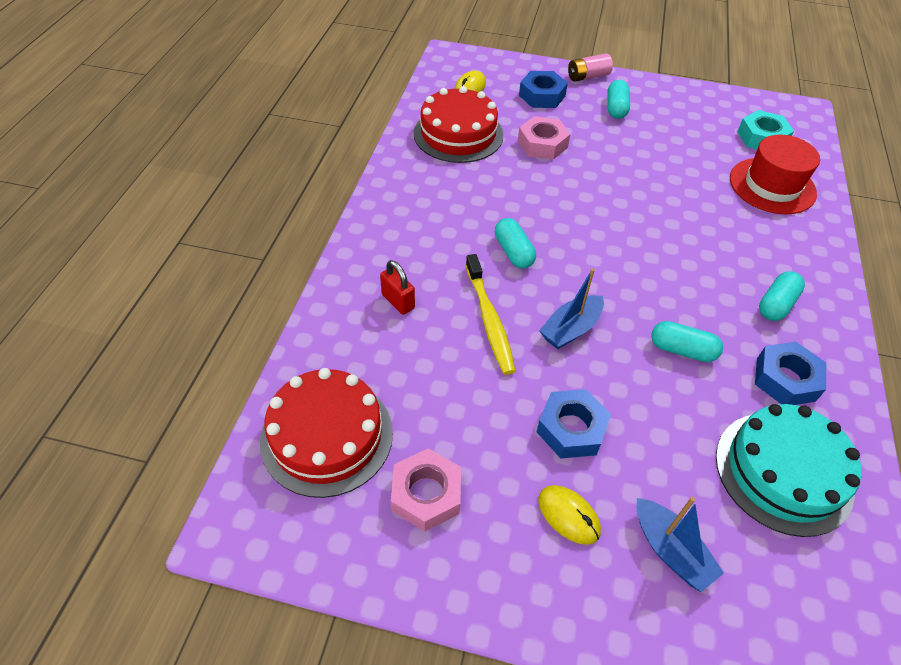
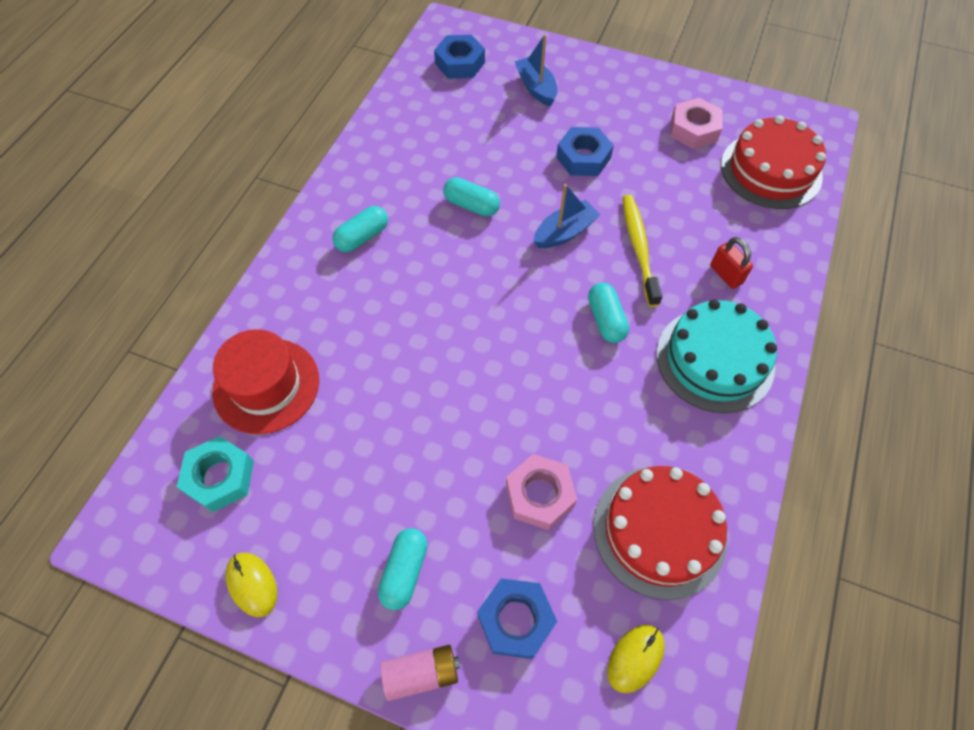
camera: 170 degrees left, 10 degrees up
yellow mouse [538,485,601,545] -> yellow mouse moved to [226,553,277,617]
turquoise cake [716,404,862,537] -> turquoise cake moved to [656,299,777,413]
blue nut [755,342,826,405] -> blue nut moved to [434,35,485,79]

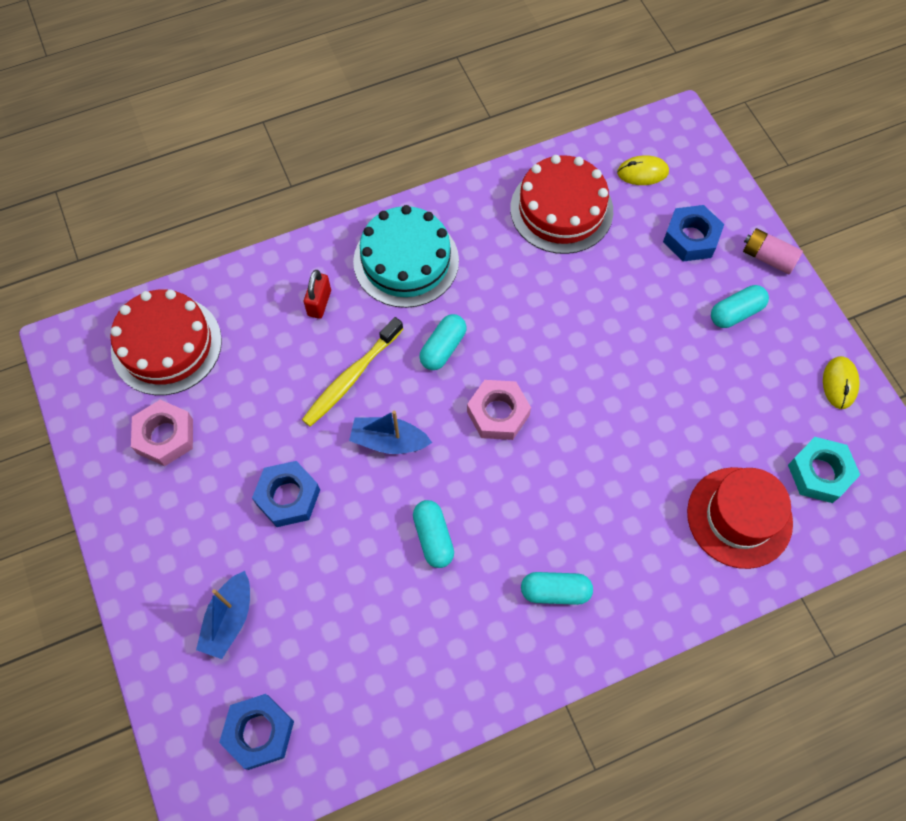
camera: 135 degrees left, 5 degrees up
pink nut [506,454,577,530] -> pink nut moved to [467,380,531,440]

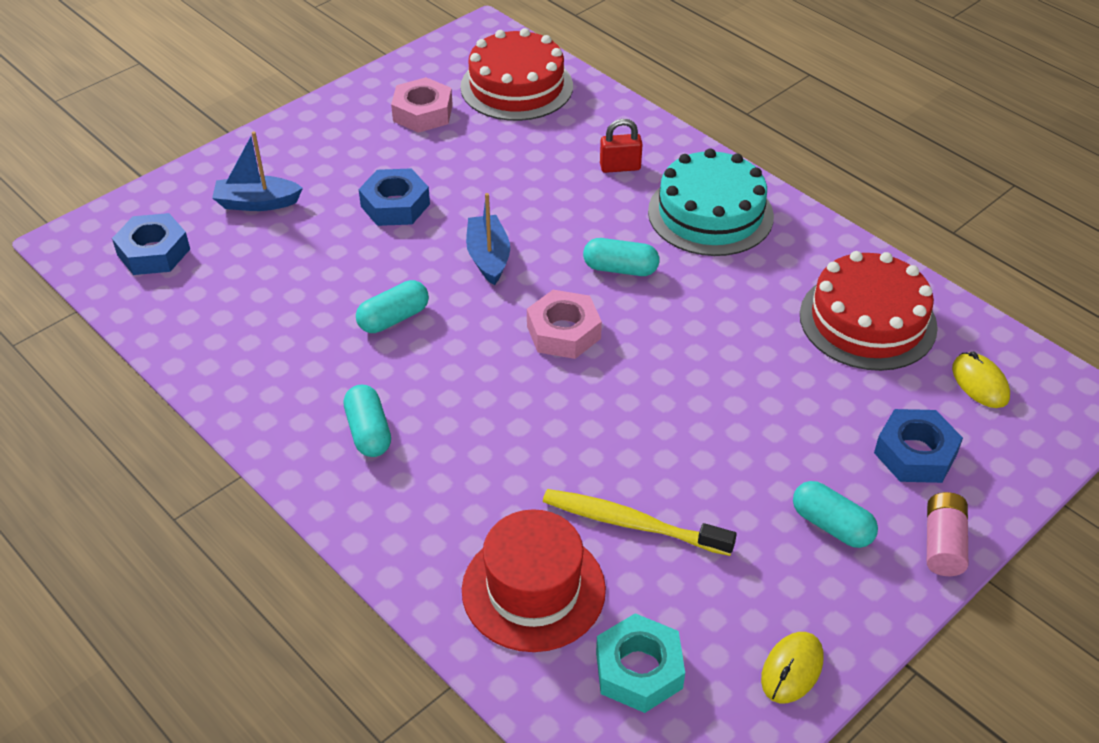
camera: 70 degrees right, 20 degrees down
yellow toothbrush [302,317,403,427] -> yellow toothbrush moved to [543,489,737,556]
yellow mouse [823,356,860,409] -> yellow mouse turned 45 degrees counterclockwise [761,632,823,703]

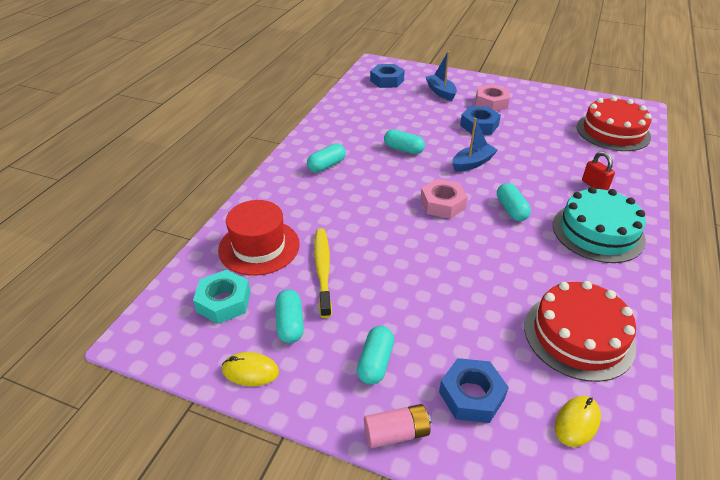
camera: 65 degrees right, 5 degrees down
pink nut [391,77,453,133] -> pink nut moved to [476,84,510,111]
none -> turquoise capsule [275,289,304,343]

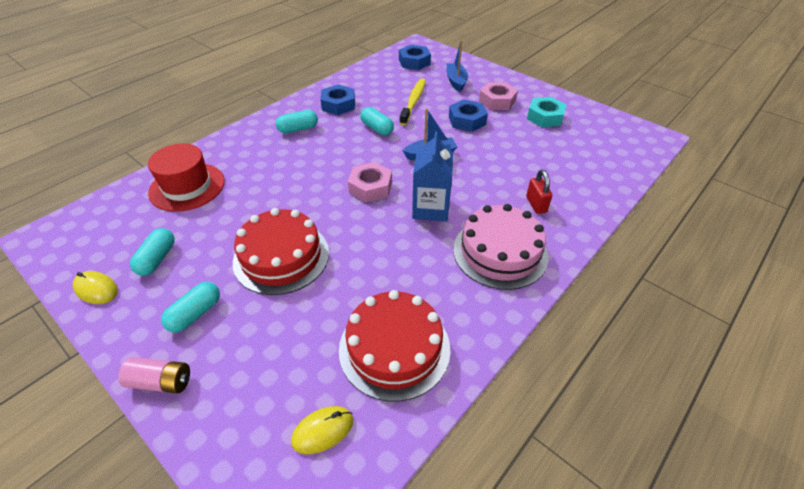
camera: 20 degrees right, 5 degrees up
turquoise nut [193,270,250,324] -> turquoise nut moved to [527,97,567,128]
yellow toothbrush [314,228,332,318] -> yellow toothbrush moved to [399,78,426,125]
blue nut [439,358,509,423] -> blue nut moved to [320,85,355,115]
turquoise capsule [497,183,531,221] -> blue carton [412,132,453,222]
turquoise cake [553,187,646,263] -> pink cake [453,204,548,290]
red cake [577,96,652,151] -> red cake moved to [233,208,329,295]

